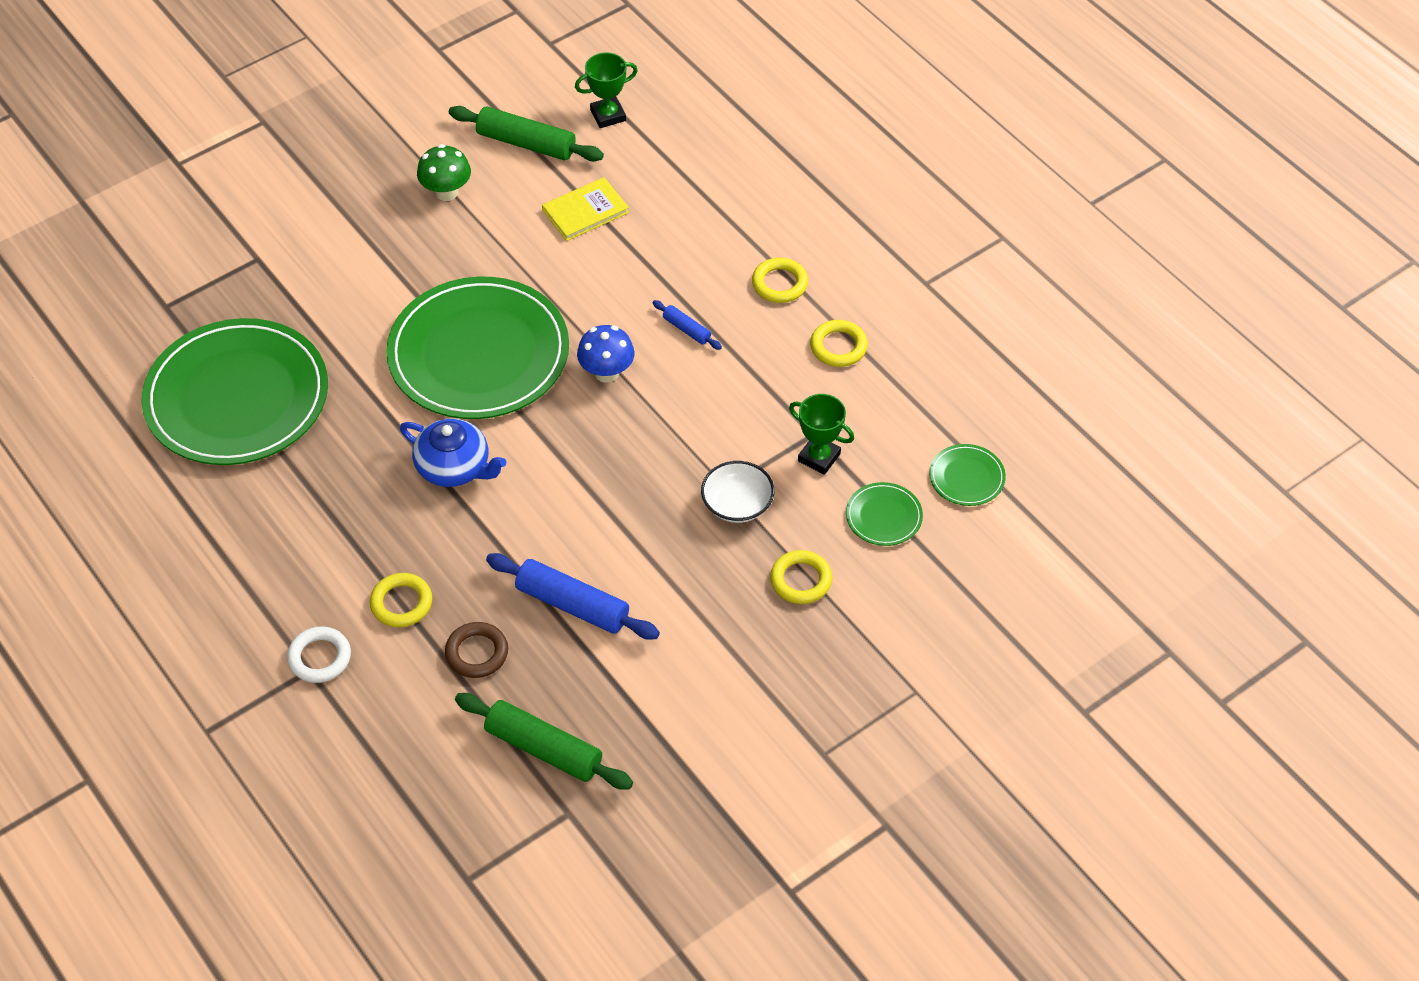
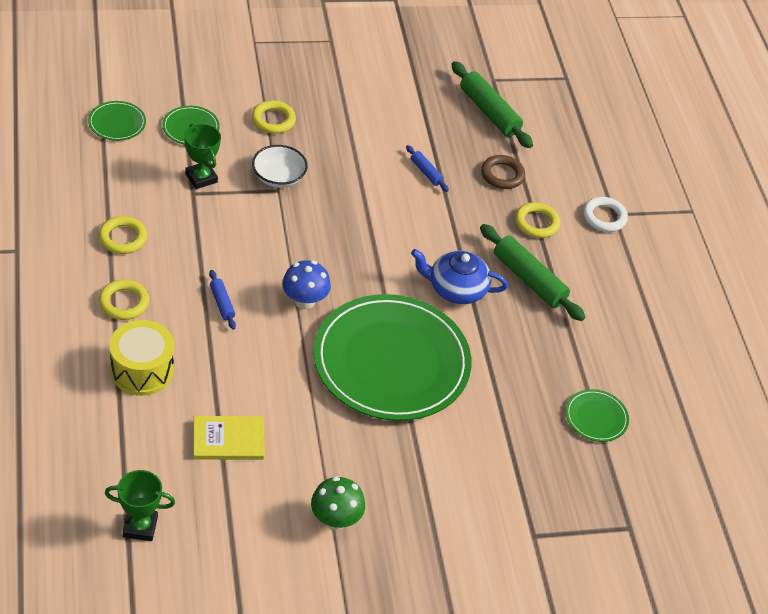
camera: 160 degrees left, 5 degrees down
green plate [141,318,328,465] -> green plate [566,389,629,442], size x0.40
blue teapot [400,419,506,487] -> blue teapot turned 45 degrees counterclockwise [411,249,508,304]
green rolling pin [449,106,604,161] -> green rolling pin moved to [480,224,585,321]
blue rolling pin [486,553,660,640] -> blue rolling pin [406,145,449,192], size x0.50
none -> yellow drum [109,320,174,396]

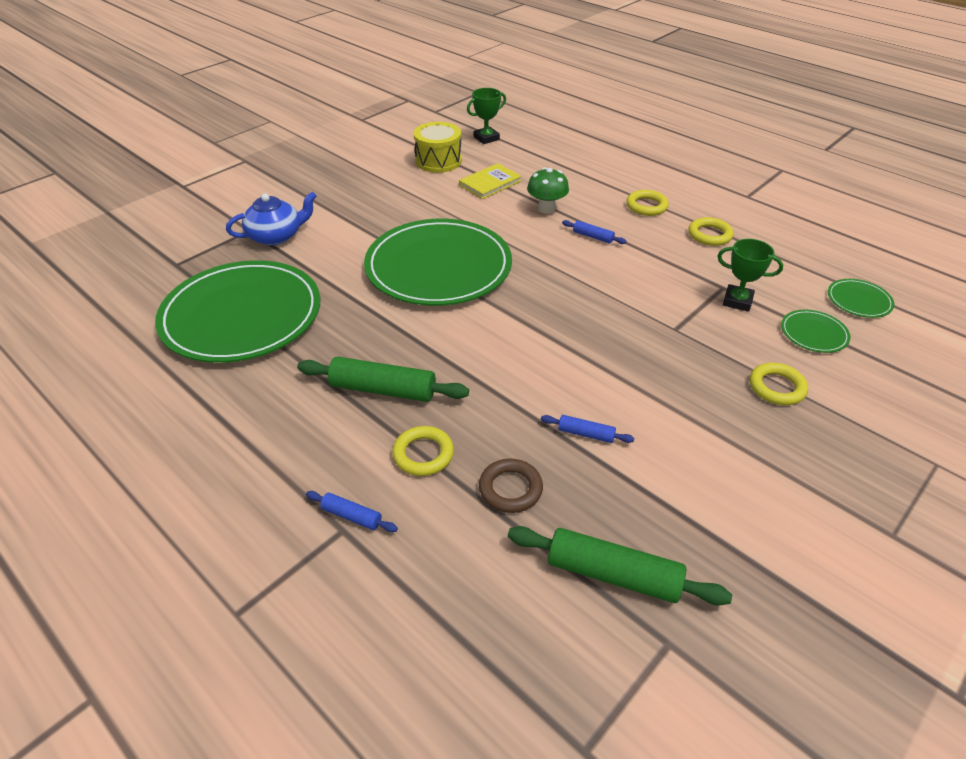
camera: 150 degrees right, 5 degrees down
yellow drum [109,320,174,396] -> yellow drum moved to [414,122,462,173]
white bowl [252,145,308,188] -> none
blue mushroom [282,260,331,309] -> none
green mushroom [311,476,365,530] -> green mushroom moved to [527,168,569,214]
blue teapot [411,249,508,304] -> blue teapot moved to [226,191,317,245]
green plate [566,389,629,442] -> green plate [155,260,320,363], size x2.49
white ring [583,197,628,232] -> blue rolling pin [306,491,398,532]

